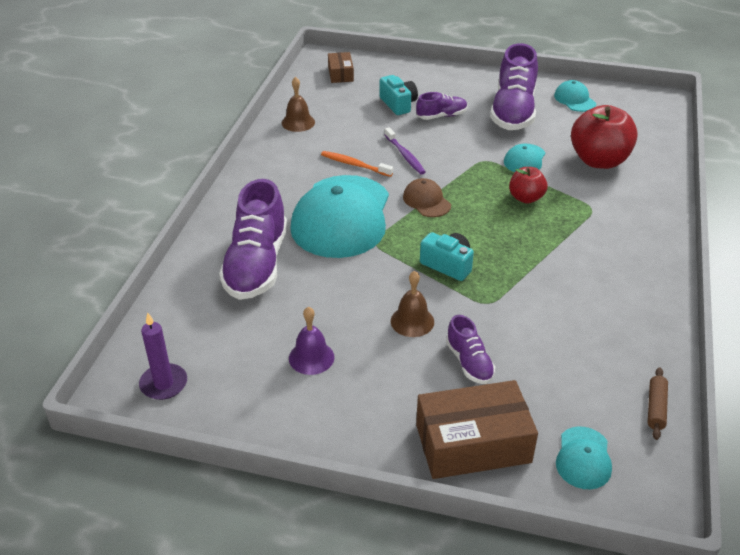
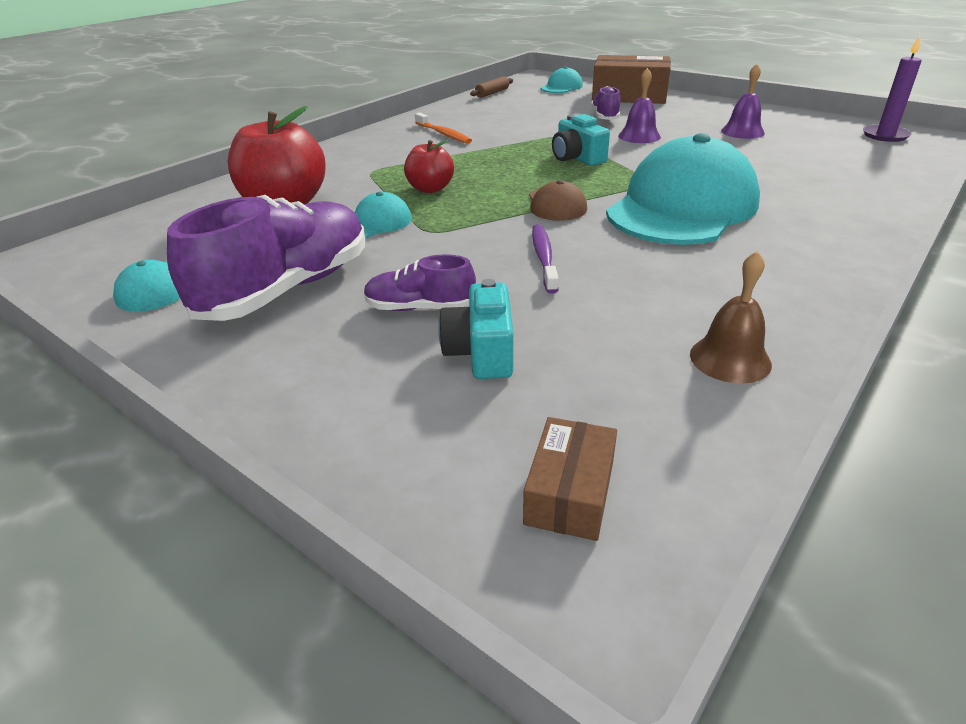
camera: 155 degrees left, 5 degrees down
purple shoe [219,179,287,300] -> none
orange toothbrush [321,151,393,177] -> orange toothbrush moved to [415,112,472,144]
brown bell [391,271,434,337] -> purple bell [618,68,661,143]

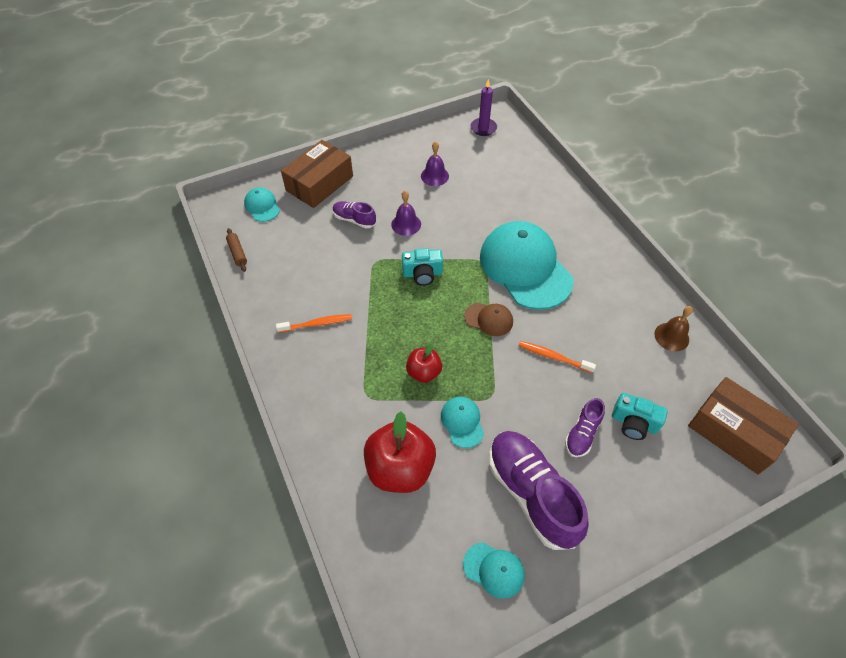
camera: 65 degrees left, 20 degrees up
brown box [523,417,617,541] -> brown box [688,377,799,475], size x1.89
purple toothbrush [532,224,559,294] -> orange toothbrush [519,341,596,373]

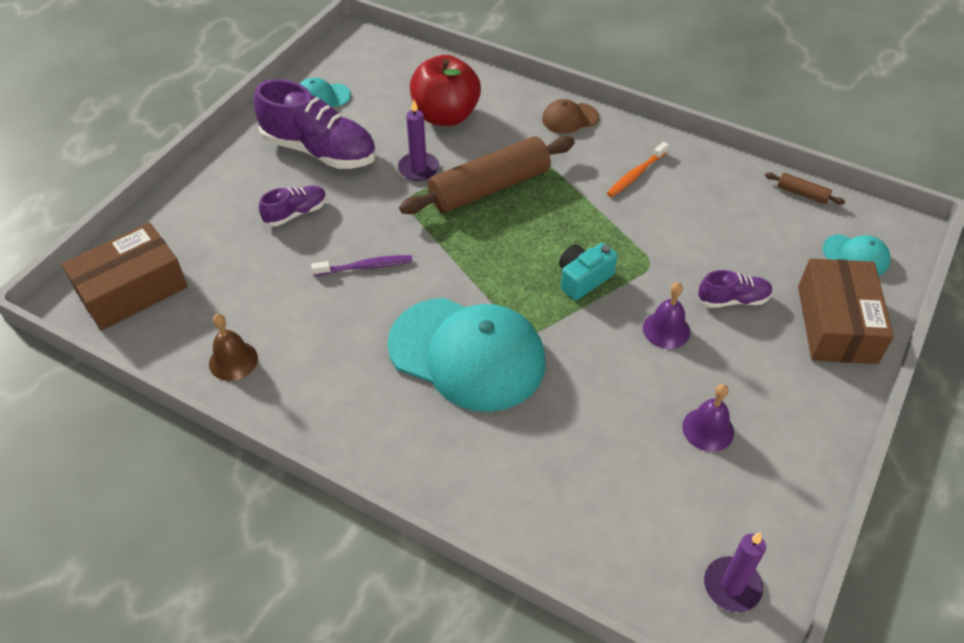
camera: 145 degrees right, 5 degrees down
red apple [406,343,442,383] -> brown rolling pin [399,136,575,214]
turquoise cap [441,397,484,448] -> purple candle [398,100,439,181]
brown cap [464,303,513,336] -> brown cap moved to [542,99,599,134]
orange toothbrush [519,341,596,373] -> purple toothbrush [311,255,412,276]
purple shoe [565,398,605,457] -> purple shoe turned 60 degrees clockwise [259,186,327,226]
turquoise camera [612,393,668,440] -> none
brown box [688,377,799,475] -> brown box turned 45 degrees counterclockwise [62,223,188,330]

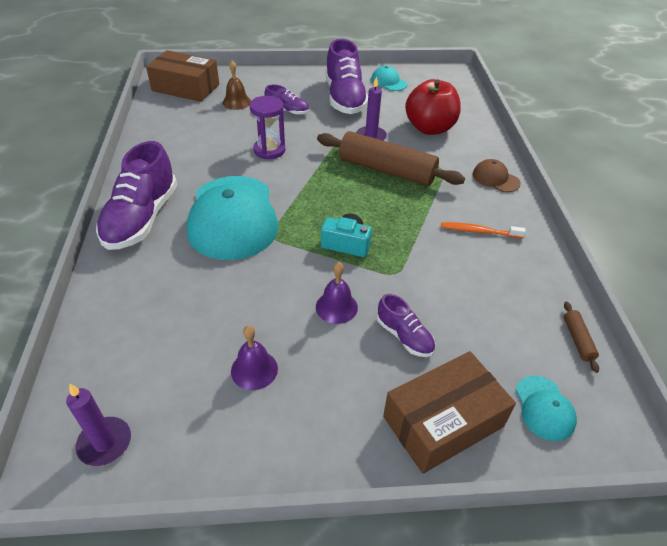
camera: 55 degrees right, 5 degrees down
brown bell [209,314,258,381] -> brown bell moved to [223,60,251,110]
purple toothbrush [311,255,412,276] -> purple hourglass [250,96,285,159]
none -> purple shoe [96,141,177,250]

